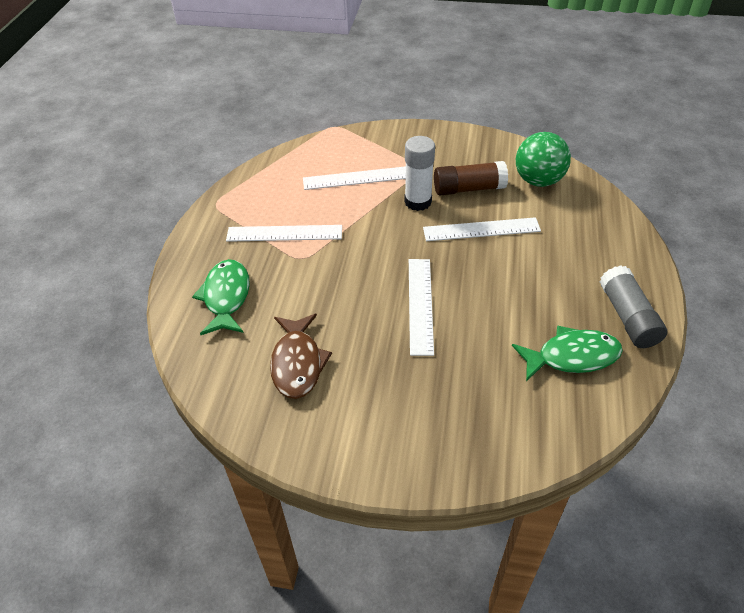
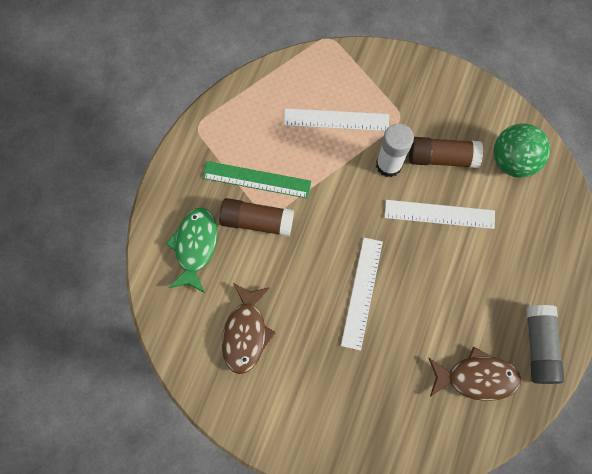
camera: 10 degrees right, 25 degrees up
white ruler [226,225,342,242] -> green ruler [202,161,311,199]
green fish [512,325,623,381] -> brown fish [429,346,521,401]
none -> brown glue stick [219,198,294,237]

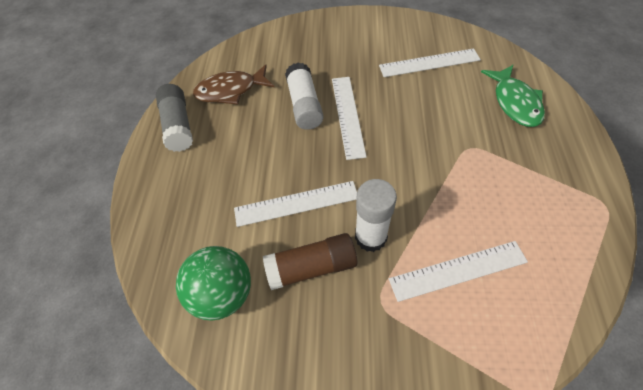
camera: 165 degrees right, 15 degrees down
green ruler [202,161,311,199] -> none
brown glue stick [219,198,294,237] -> none
brown fish [222,283,276,374] -> white ruler [379,48,481,77]
none -> white glue stick [285,63,324,130]

